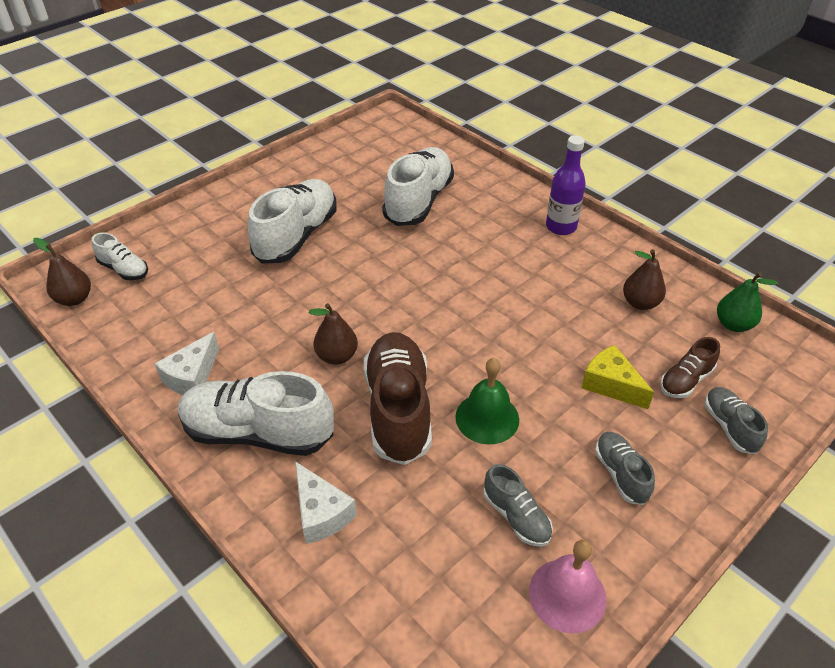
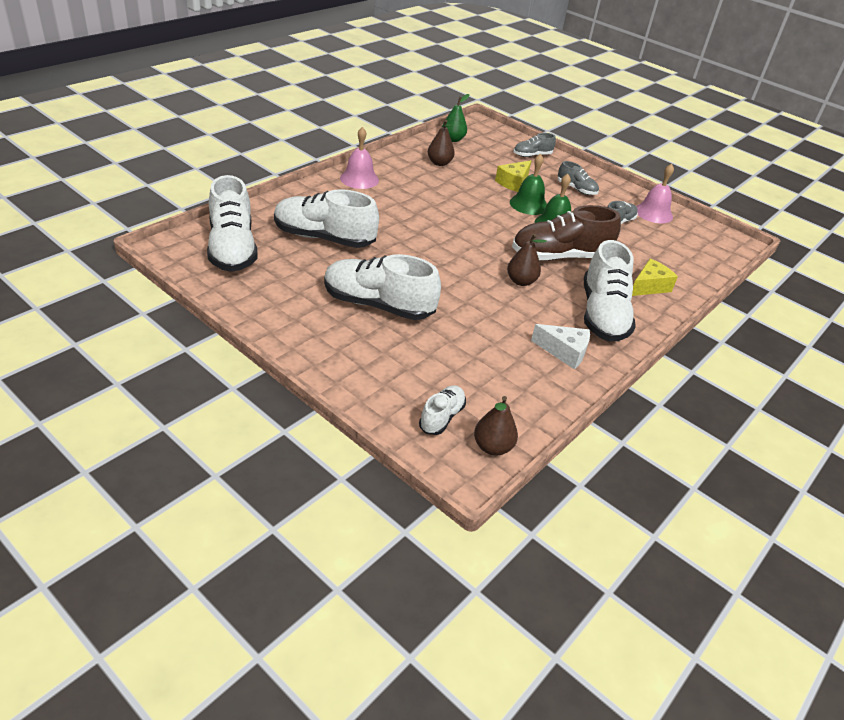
camera: 100 degrees left, 5 degrees down
white cheese [295,461,357,544] -> yellow cheese [632,259,678,296]
purple bottle [546,135,586,235] -> pink bell [340,127,379,189]
grey shoe [595,432,655,505] -> grey shoe turned 120 degrees counterclockwise [558,161,599,195]
brown shoe [660,337,720,398] -> none
none -> white shoe [207,175,258,272]
none -> green bell [510,154,547,215]

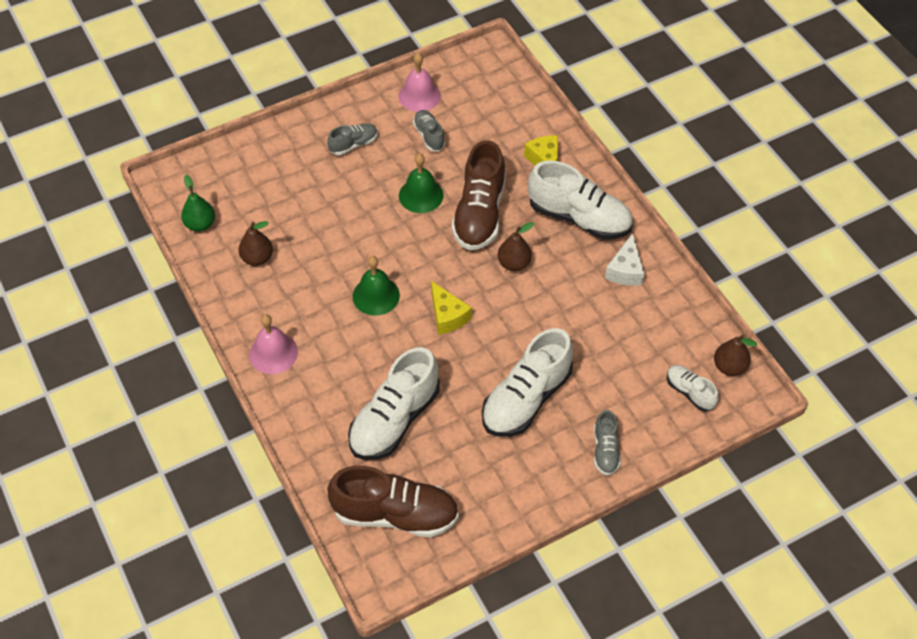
camera: 65 degrees left, 15 degrees up
white shoe [207,175,258,272] -> brown shoe [327,466,459,538]
yellow cheese [495,160,531,192] -> yellow cheese moved to [431,281,472,335]
green bell [510,154,547,215] -> green bell moved to [353,256,400,316]
grey shoe [514,133,556,157] -> grey shoe moved to [594,410,621,476]
white cheese [531,324,590,369] -> white cheese turned 150 degrees clockwise [605,233,645,286]

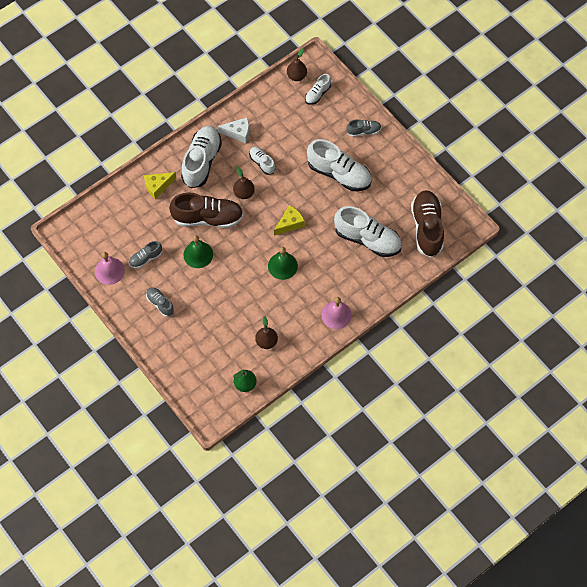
camera: 100 degrees left, 10 degrees up
none -> white shoe [249,147,275,175]

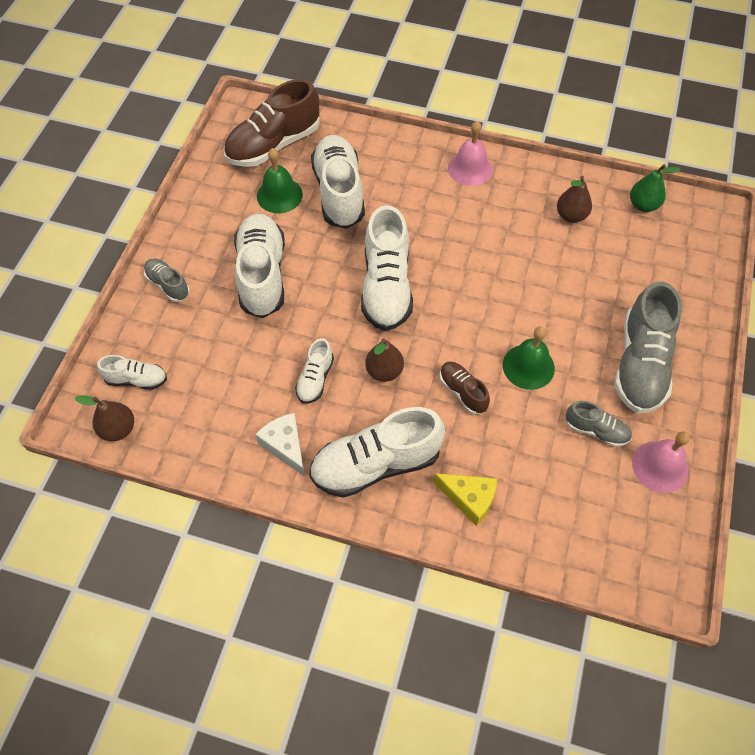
camera: 125 degrees left, 5 degrees down
grey shoe [146,287,174,317] -> grey shoe [614,282,682,413], size x1.97
brown shoe [169,192,244,228] -> brown shoe [440,362,490,415], size x0.51
green bell [268,247,298,280] -> green bell moved to [257,148,303,213]
yellow cheese [274,205,305,236] -> white shoe [361,205,413,331]

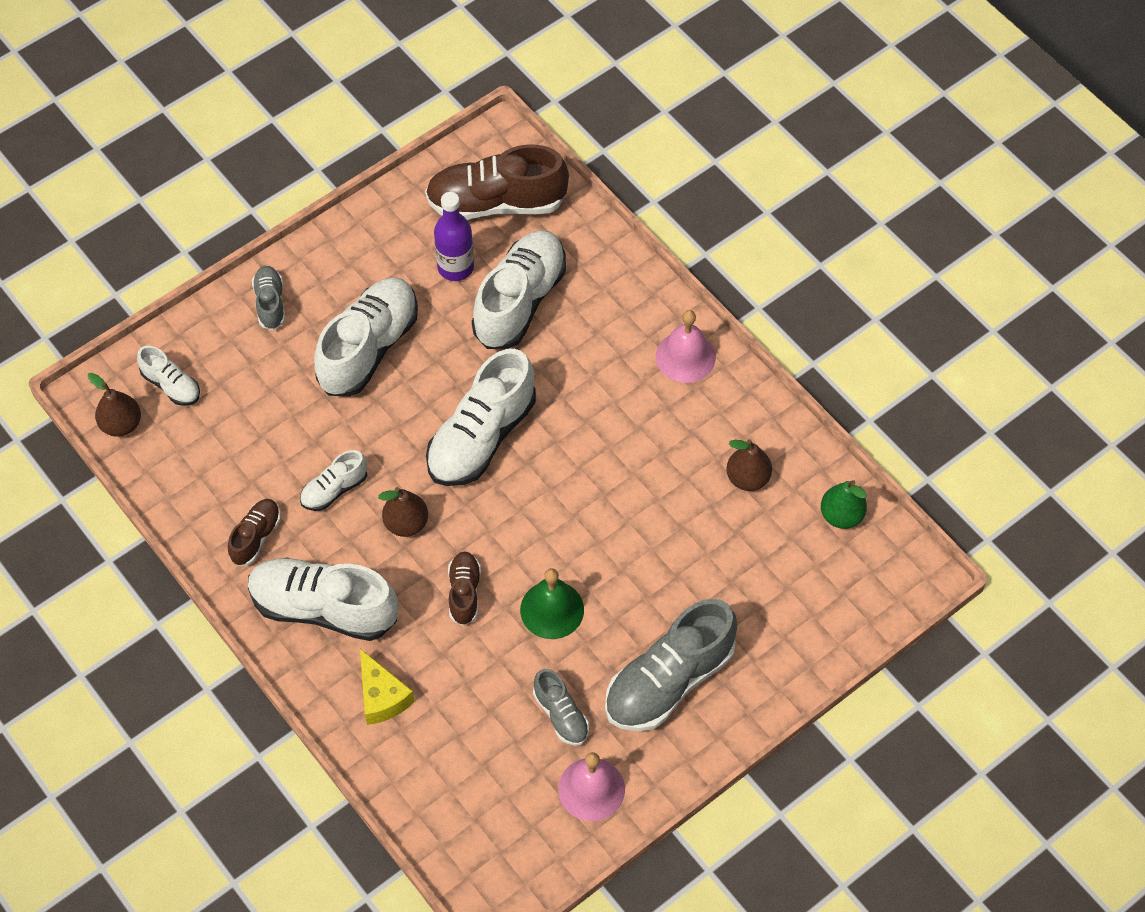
camera: 35 degrees right, 0 degrees up
white cheese [255,413,305,477] -> brown shoe [228,499,281,566]
green bell [257,148,303,213] -> purple bottle [434,192,474,281]

